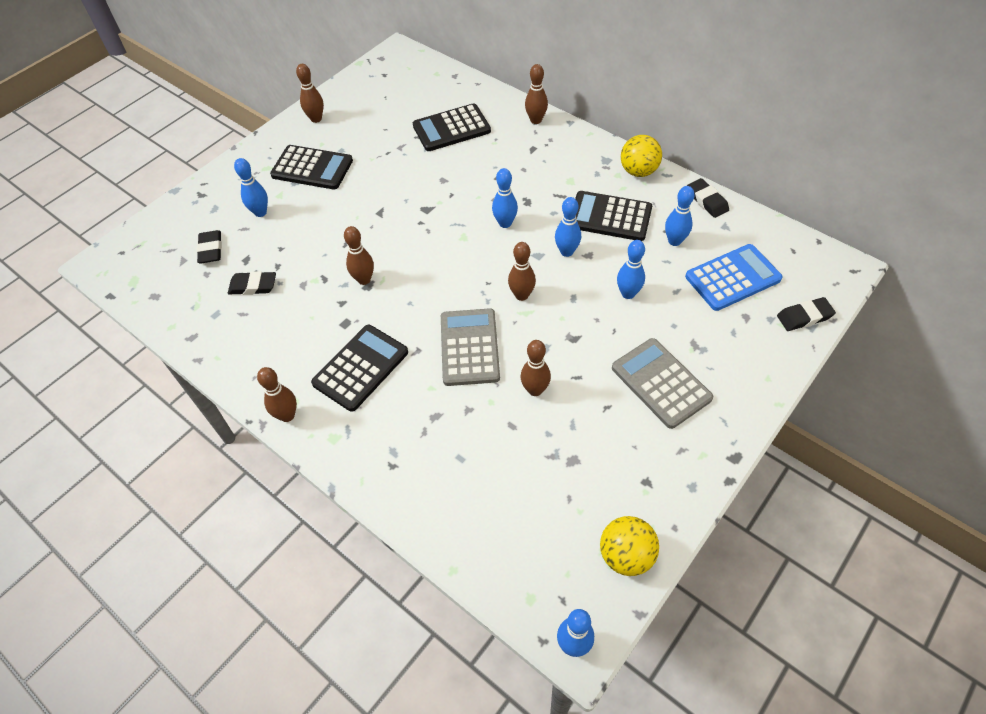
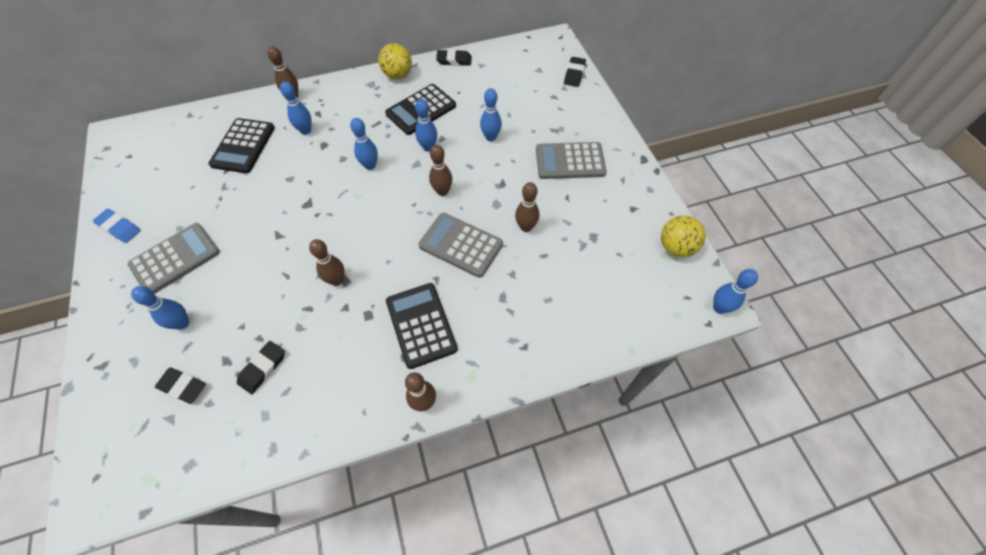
camera: 60 degrees left, 5 degrees up
black calculator [270,145,353,190] -> grey calculator [128,223,220,294]
brown bowling pin [296,64,324,123] -> blue eraser [93,209,141,243]
blue bowling pin [665,186,694,246] -> blue bowling pin moved to [280,81,311,135]
blue calculator [685,244,783,311] -> none

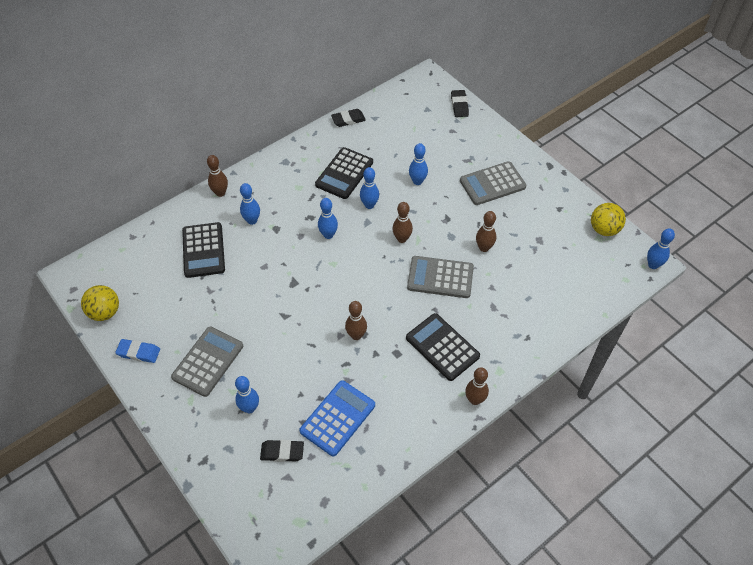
camera: 20 degrees left, 5 degrees down
black eraser [237,341,285,394] -> blue calculator [299,380,375,457]
yellow ball [378,43,412,79] -> yellow ball moved to [81,285,119,321]

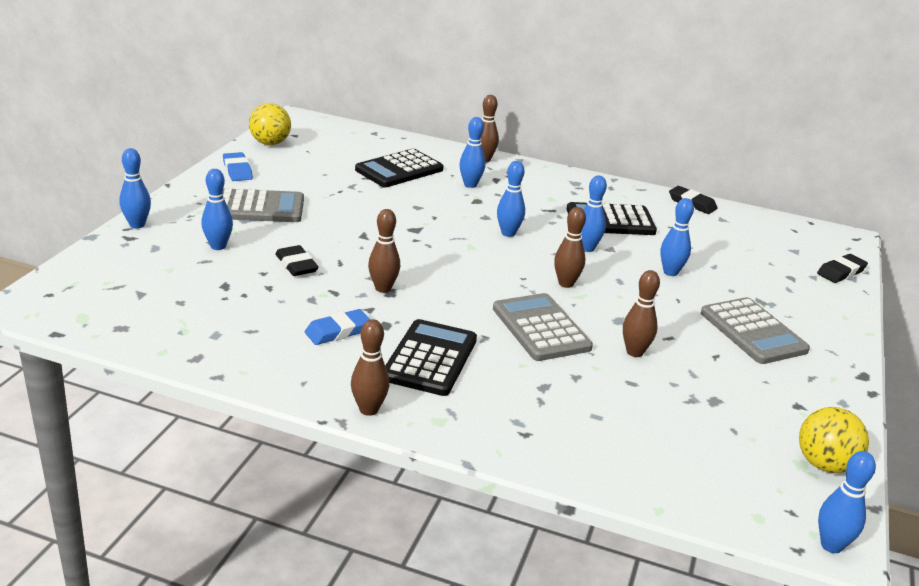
camera: 55 degrees right, 25 degrees down
black eraser [260,440,304,462] -> black eraser moved to [275,245,319,276]
blue calculator [299,380,375,457] -> none
grey calculator [460,161,526,205] -> grey calculator turned 150 degrees counterclockwise [701,297,810,364]
none -> blue bowling pin [120,148,151,228]
none -> blue eraser [305,309,371,345]

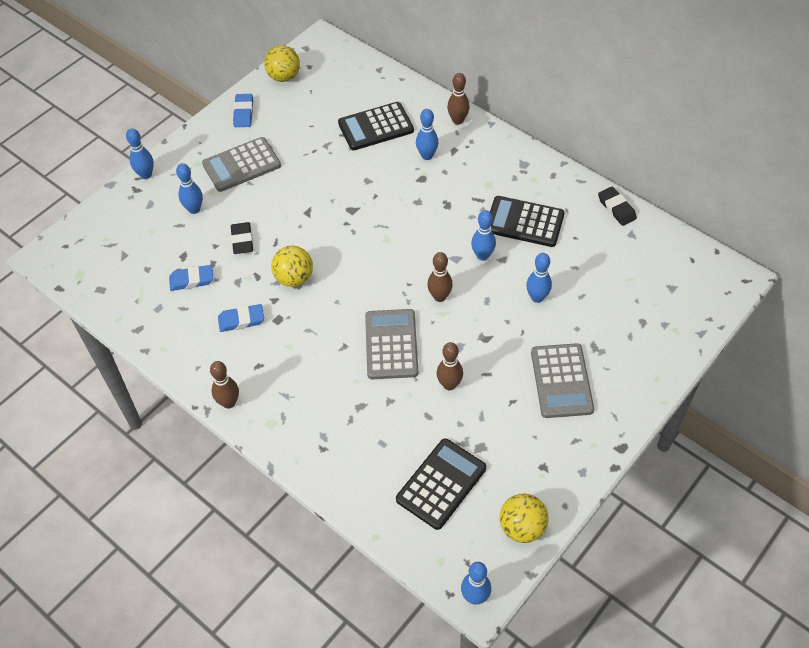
camera: 25 degrees right, 25 degrees up
grey calculator [223,188,304,222] -> grey calculator turned 135 degrees clockwise [202,137,281,192]
brown bowling pin [368,209,400,293] -> yellow ball [271,245,313,287]
black calculator [385,319,477,396] -> black calculator moved to [396,438,486,530]
blue bowling pin [497,161,525,237] -> none
black eraser [817,254,868,283] -> none
none -> blue eraser [169,265,213,291]

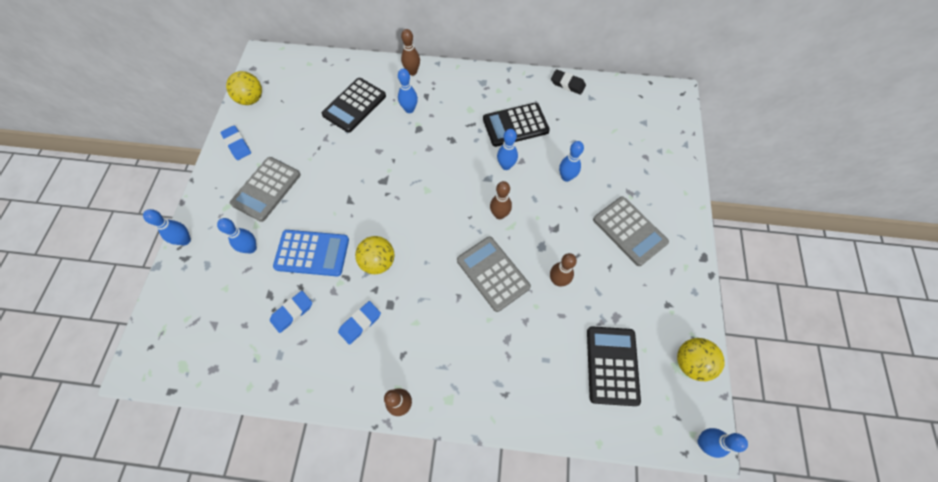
camera: 35 degrees left, 10 degrees up
black eraser [231,222,253,254] -> blue calculator [273,230,349,276]

